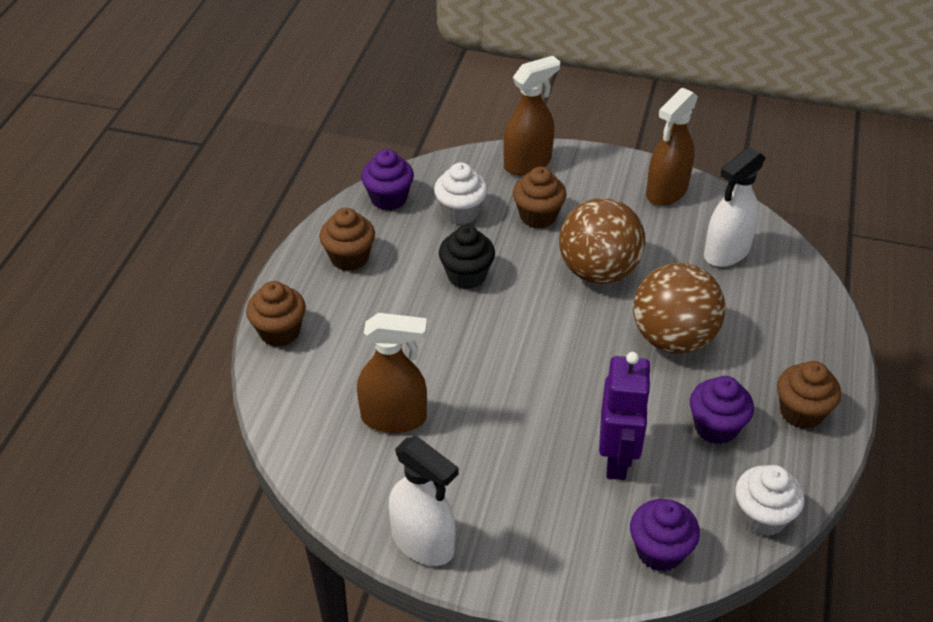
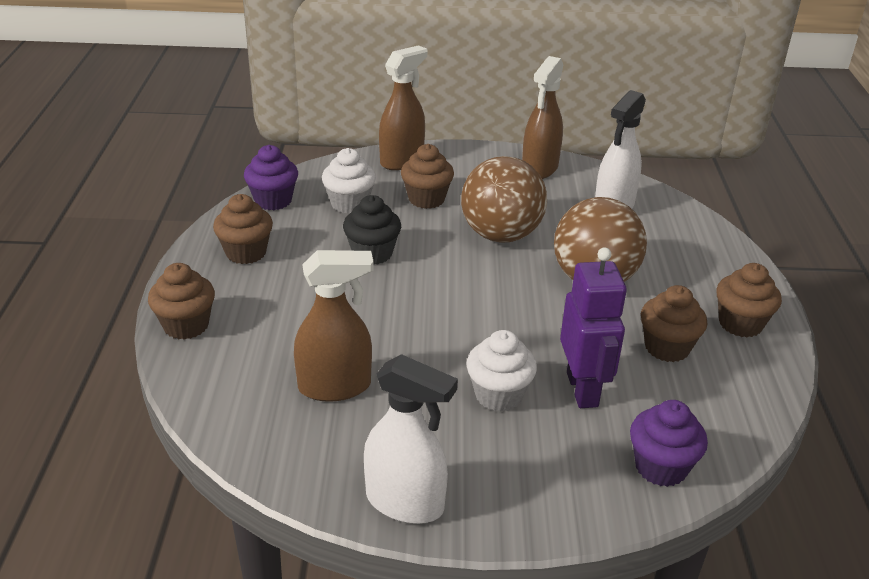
camera: 15 degrees left, 10 degrees down
purple cupcake [690,376,754,444] -> brown cupcake [641,285,707,362]
white cupcake [735,465,804,536] -> white cupcake moved to [466,330,537,412]

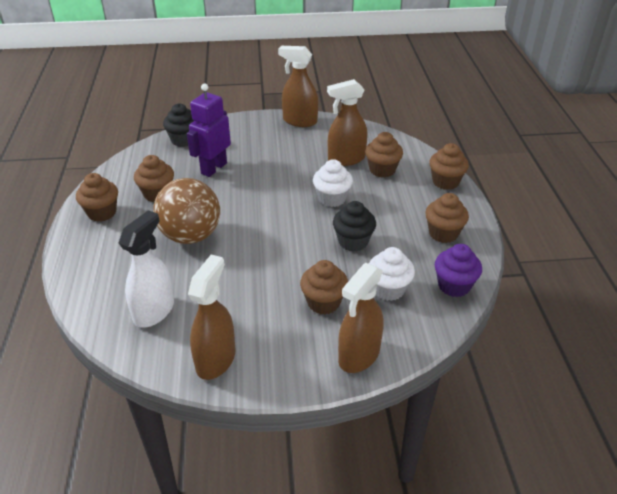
camera: 175 degrees right, 5 degrees up
white spray bottle [364,354,458,524] -> brown spray bottle [278,46,318,127]
brown ball [461,156,547,243] -> none
white cupcake [466,330,537,412] -> white cupcake moved to [313,159,353,207]
purple robot [560,247,627,408] -> purple robot turned 45 degrees clockwise [187,83,231,177]
purple cupcake [630,400,708,487] -> black cupcake [163,103,194,147]
none -> brown cupcake [365,132,403,177]

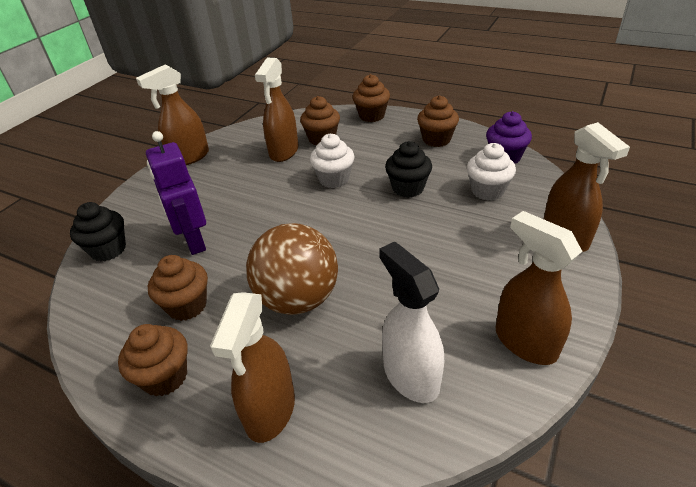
camera: 55 degrees left, 0 degrees up
brown cupcake [300,260,348,315] -> none
none -> brown spray bottle [210,292,295,443]

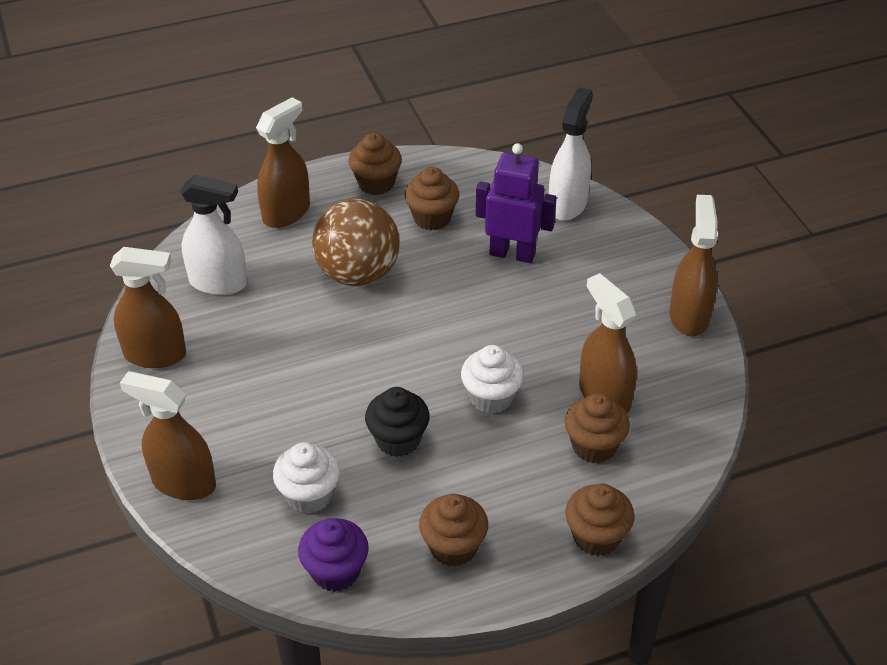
camera: 130 degrees right, 5 degrees up
black cupcake [70,202,126,262] -> white spray bottle [549,87,593,221]
brown spray bottle [210,292,295,443] -> brown spray bottle turned 75 degrees clockwise [256,97,310,228]

